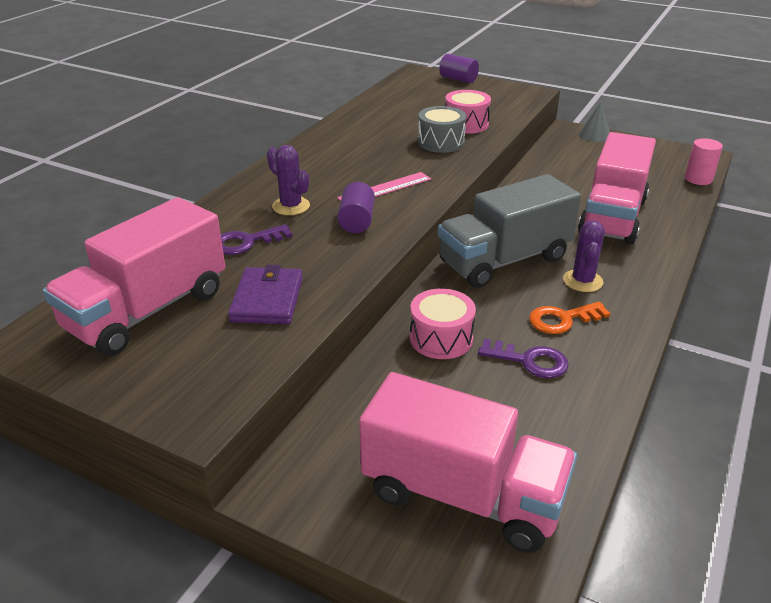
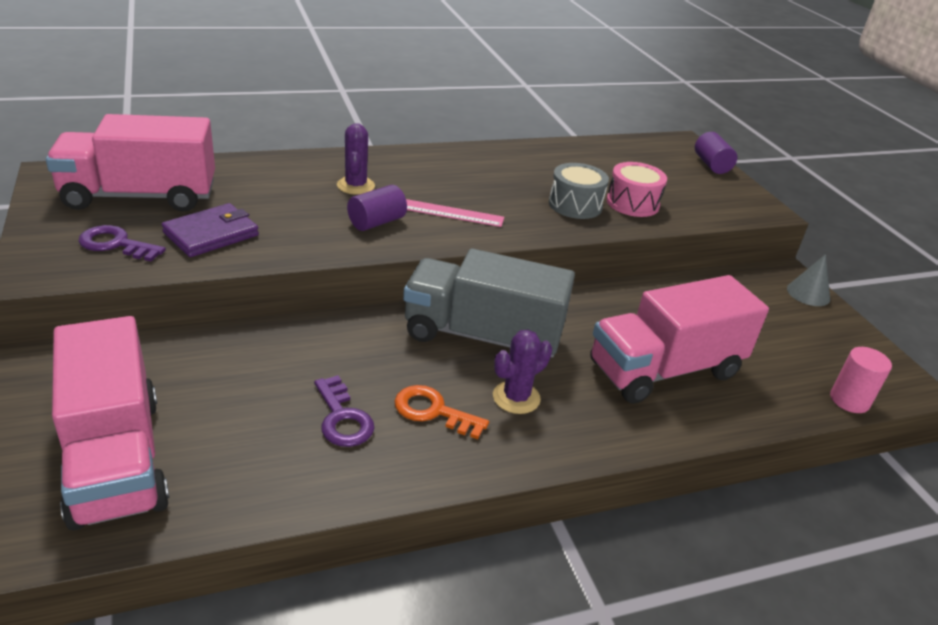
camera: 40 degrees right, 0 degrees up
purple key [221,224,293,255] -> purple key moved to [78,225,166,261]
pink drum [410,289,476,359] -> none

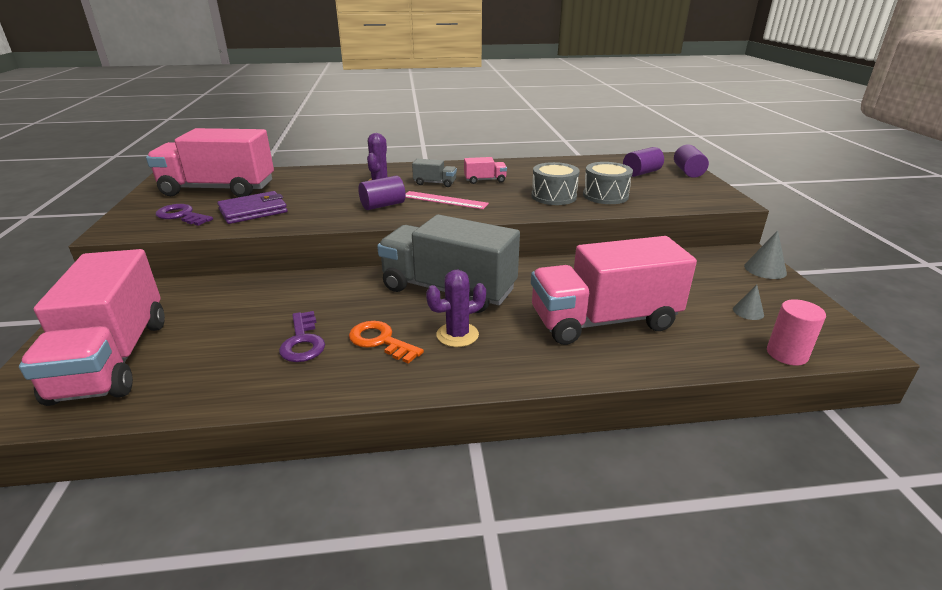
camera: 15 degrees right, 5 degrees down
pink drum [607,162,667,217] -> grey drum [583,162,633,204]
none -> grey truck [412,159,457,187]
none -> pink truck [464,157,507,184]
none -> purple cylinder [623,147,664,177]
none -> grey cone [733,285,764,320]

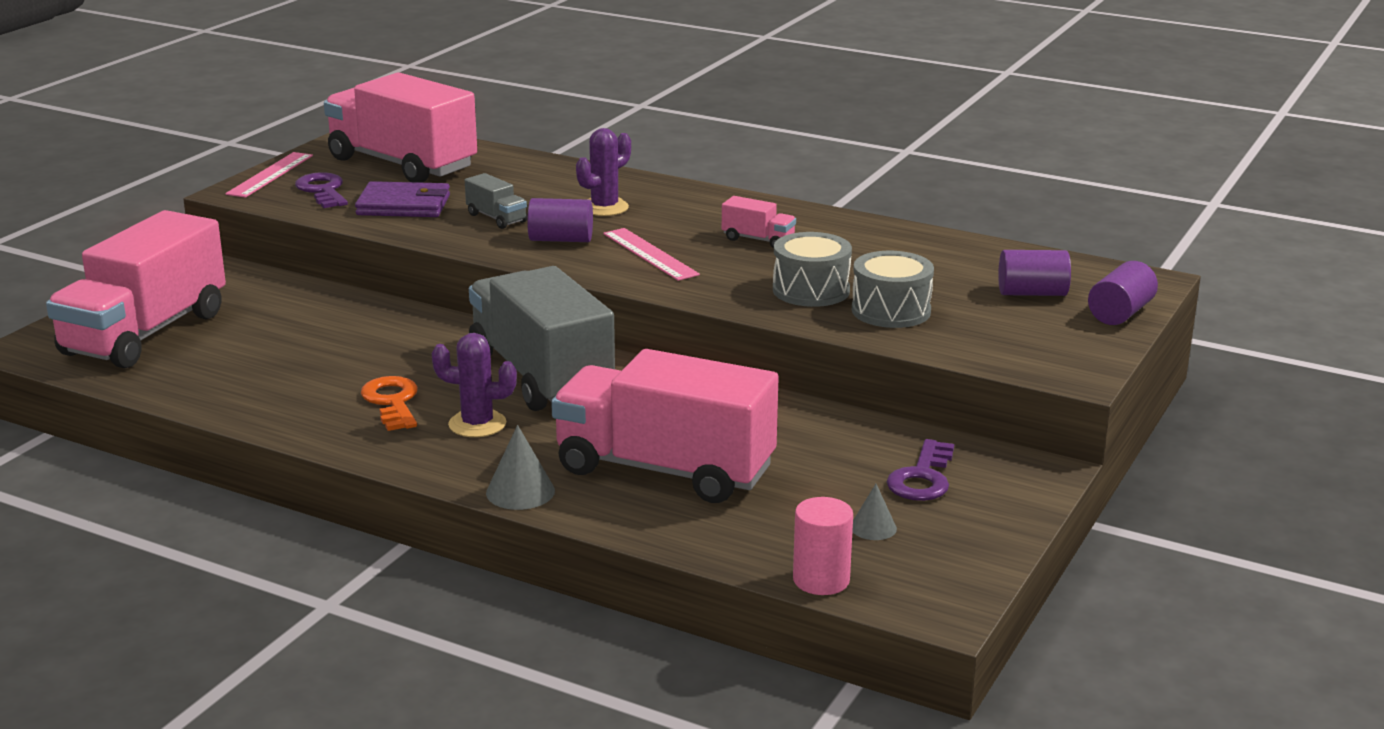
camera: 35 degrees right, 5 degrees down
purple key [279,311,325,362] -> purple key moved to [887,439,954,501]
grey truck [412,159,457,187] -> grey truck moved to [465,173,527,229]
grey cone [744,230,787,279] -> grey cone moved to [486,425,555,510]
none -> pink ruler [225,152,313,198]

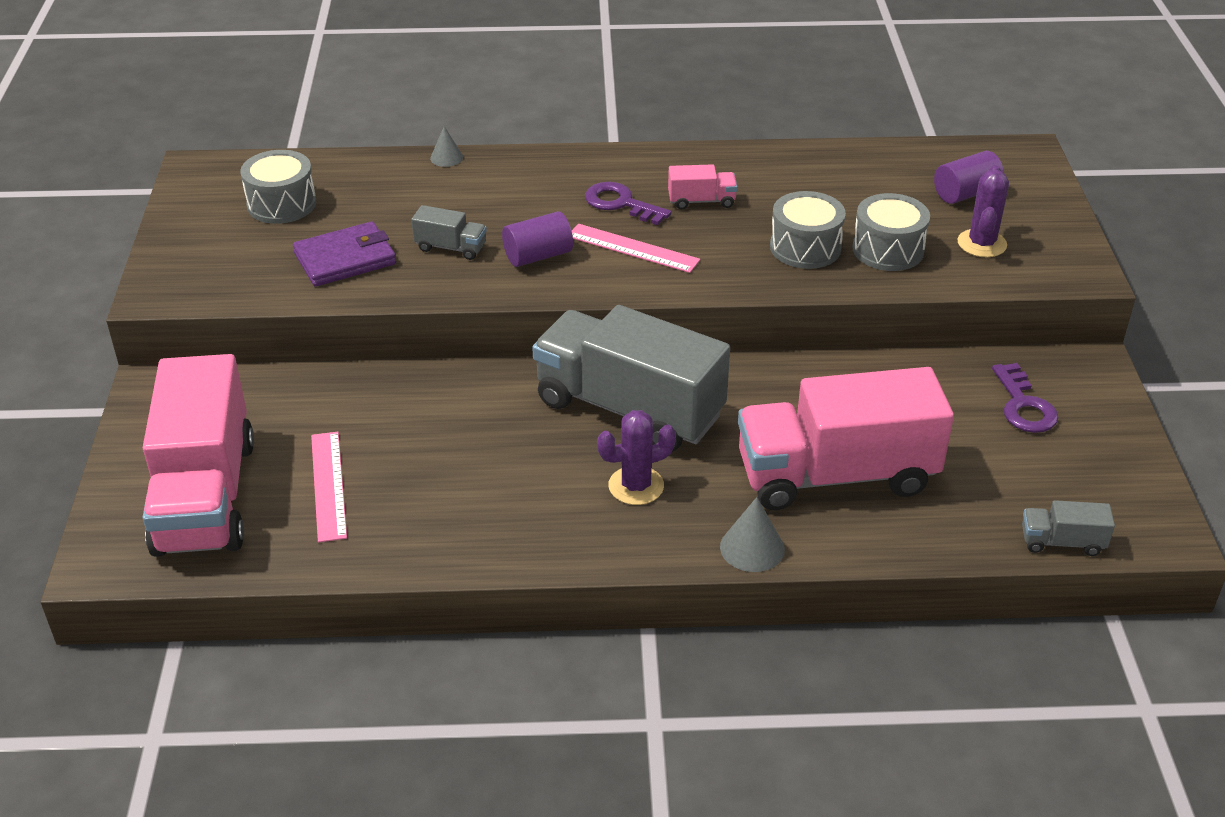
camera: 30 degrees left, 15 degrees up
pink ruler [225,152,313,198] -> pink ruler moved to [311,432,347,542]
purple key [295,172,348,208] -> purple key moved to [585,182,671,225]
pink truck [324,72,477,183] -> grey drum [240,150,316,224]
orange key [361,376,418,431] -> none
purple cactus [576,128,631,216] -> purple cactus moved to [957,165,1009,257]
pink cylinder [793,497,853,595] -> grey truck [1022,500,1115,556]
grey cone [852,484,897,540] -> grey cone moved to [430,126,463,167]
purple cylinder [1088,261,1158,325] -> none

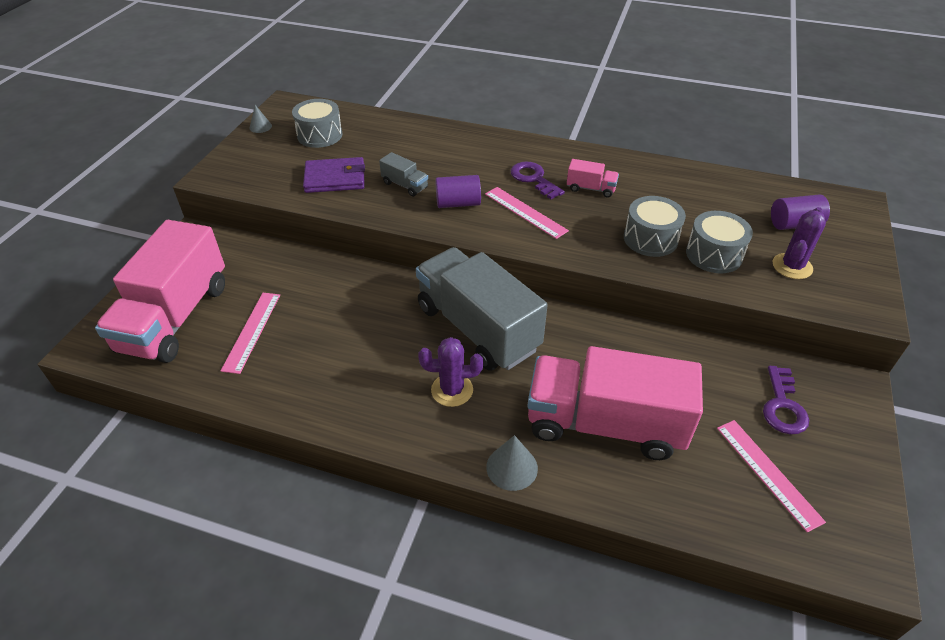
camera: 20 degrees right, 5 degrees up
grey cone [430,126,463,167] -> grey cone moved to [249,105,272,133]
grey truck [1022,500,1115,556] -> none
none -> pink ruler [717,420,826,533]

